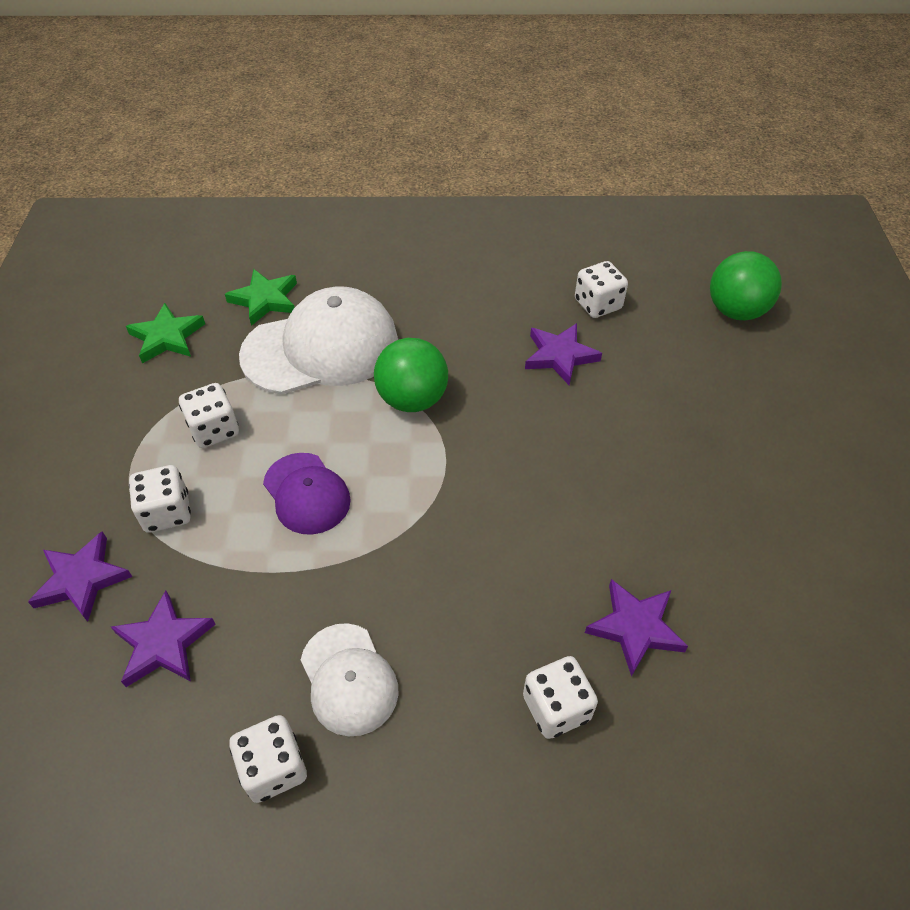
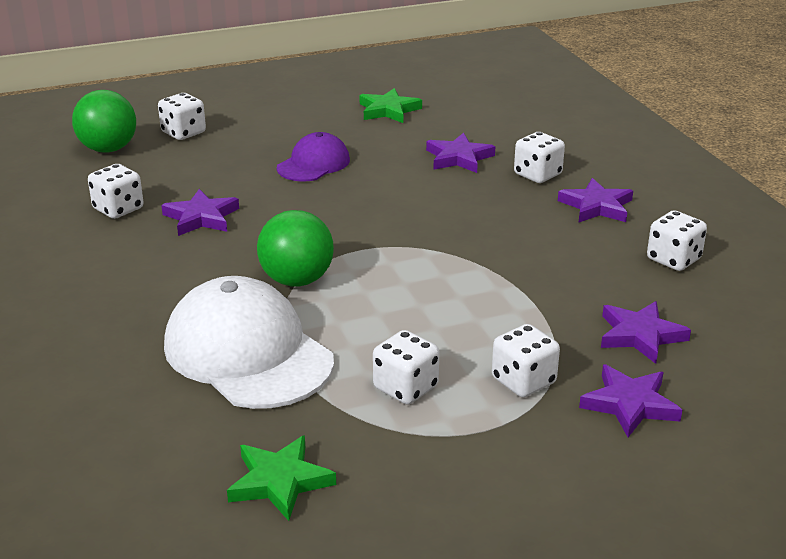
camera: 110 degrees left, 20 degrees down
green star [225,269,297,326] -> green star moved to [360,88,422,123]
purple cap [263,453,351,535] -> purple cap moved to [277,132,350,181]
white cap [301,623,398,736] -> none
none -> white dice [158,93,206,140]
none -> purple star [558,178,633,222]

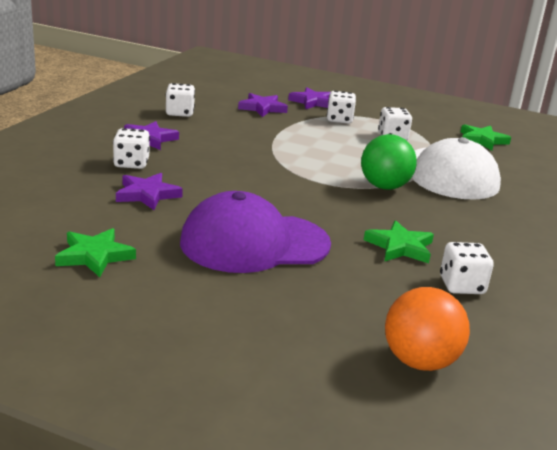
camera: 140 degrees left, 5 degrees down
green ball [72,90,136,153] -> orange ball [385,287,470,371]
white dice [158,93,206,140] -> none
purple star [161,189,239,236] -> green star [364,220,434,263]
purple cap [277,132,350,181] -> purple cap [180,191,331,273], size x1.79

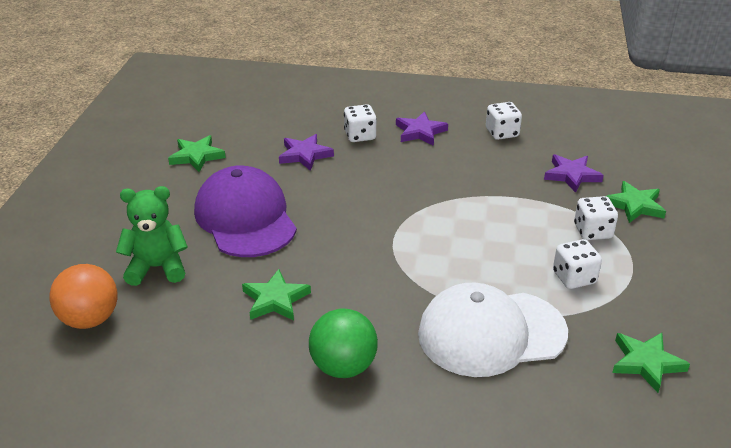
camera: 80 degrees right, 10 degrees up
purple star [288,87,330,109] -> green star [606,181,666,223]
green ball [361,134,416,190] -> green ball moved to [309,309,378,378]
white dice [440,242,494,294] -> none
none -> green teddy bear [116,186,188,286]

